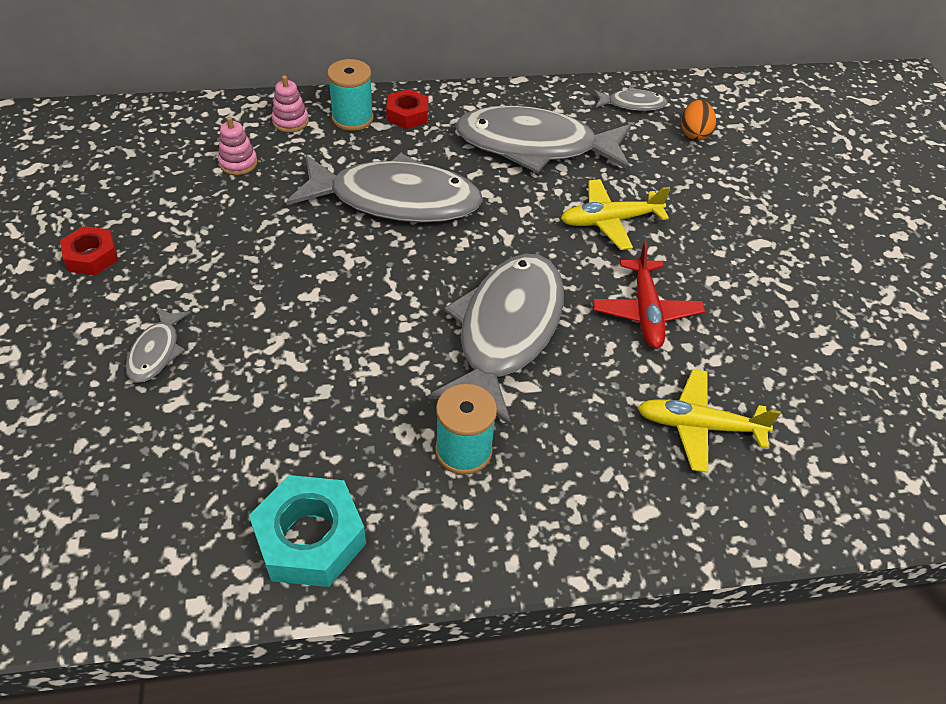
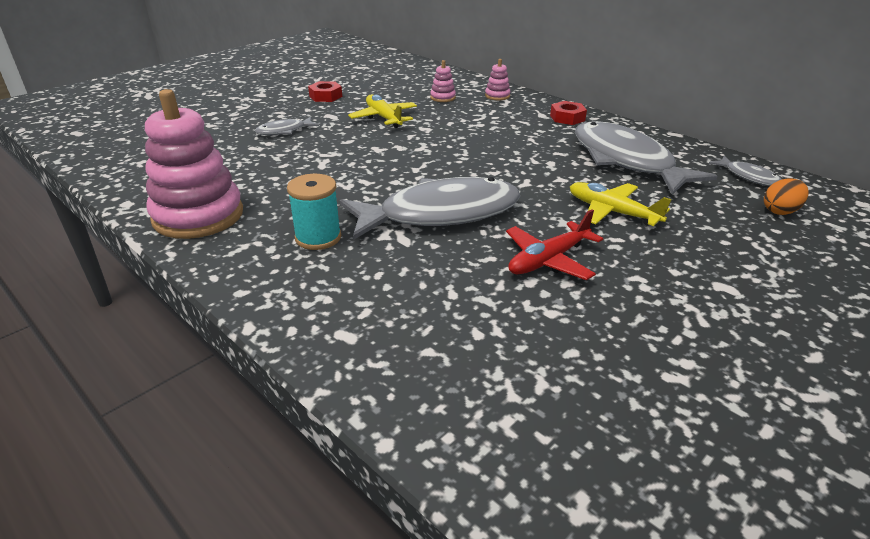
camera: 55 degrees right, 15 degrees down
turquoise nut [249,475,366,587] -> pink stacking toy [145,89,243,239]
grey fish [286,153,483,223] -> none
turquoise spool [327,59,374,131] -> none
yellow plane [638,369,781,473] -> yellow plane moved to [348,94,417,128]

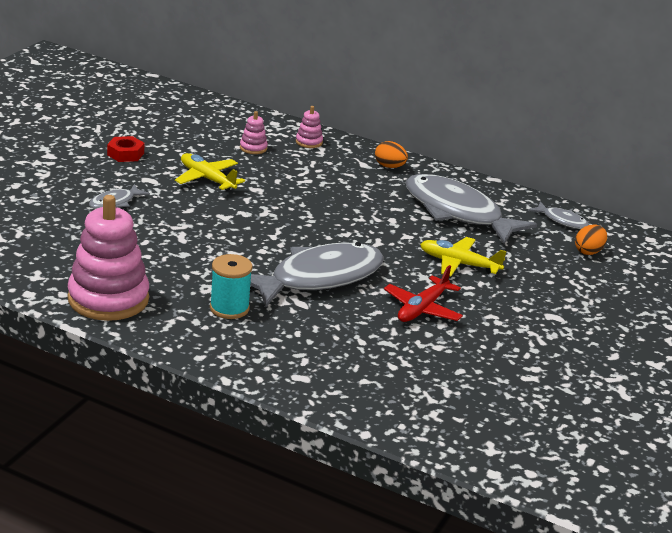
camera: 20 degrees left, 5 degrees down
red nut [550,101,587,125] -> orange egg [375,141,408,168]

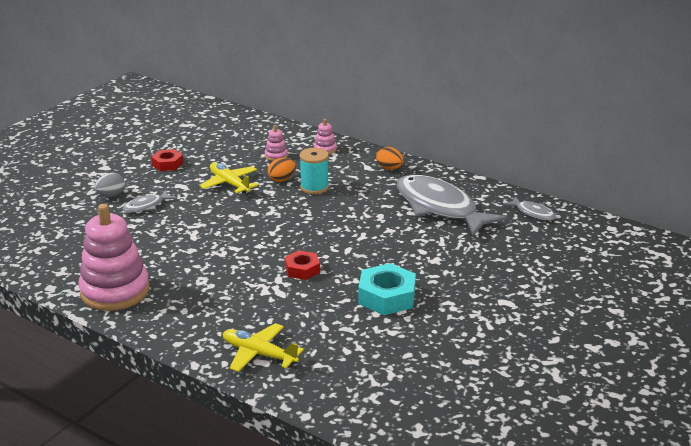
camera: 10 degrees right, 0 degrees up
turquoise spool [210,254,253,319] -> turquoise spool moved to [299,148,329,194]
grey fish [250,242,384,307] -> red nut [285,250,320,280]
red plane [384,265,463,322] -> turquoise nut [358,263,416,315]
yellow plane [420,237,507,276] -> yellow plane moved to [223,323,304,372]
orange egg [575,225,607,255] -> orange egg moved to [267,158,296,182]
none -> grey egg [94,173,125,197]

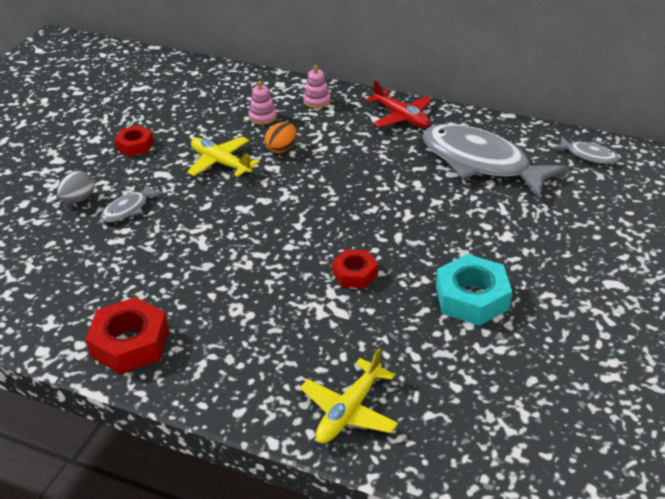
camera: 10 degrees left, 10 degrees up
pink stacking toy [79,204,150,311] -> red nut [85,297,169,374]
yellow plane [223,323,304,372] -> yellow plane turned 75 degrees counterclockwise [300,348,398,443]
turquoise spool [299,148,329,194] -> none
orange egg [376,147,404,170] -> red plane [366,80,432,128]

